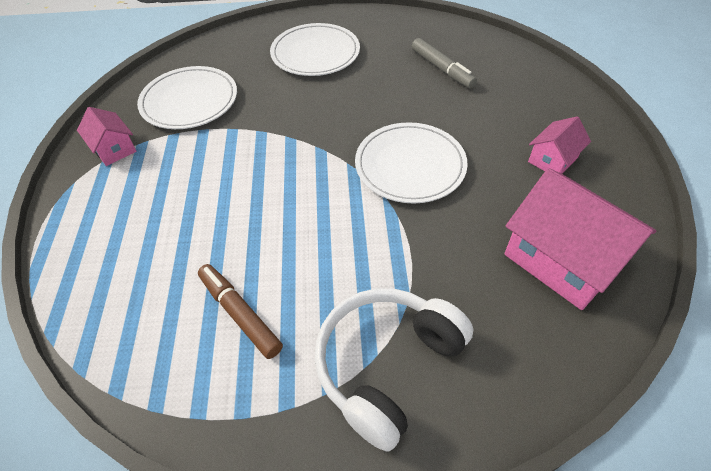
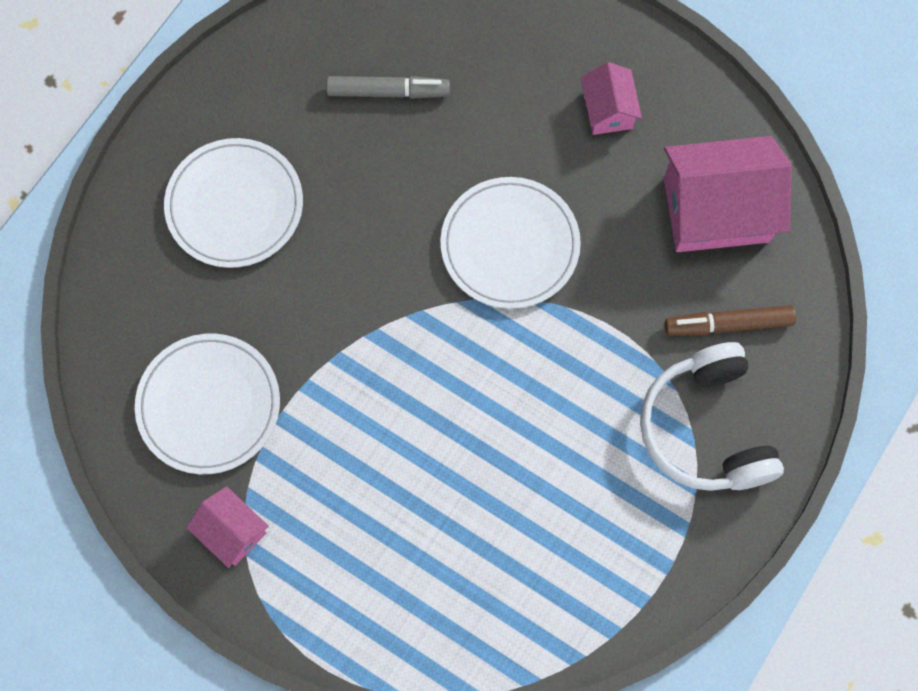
camera: 55 degrees left, 20 degrees up
pink house [77,107,137,166] -> pink house turned 45 degrees clockwise [186,486,269,568]
brown marker [198,264,283,359] -> brown marker moved to [665,305,796,336]

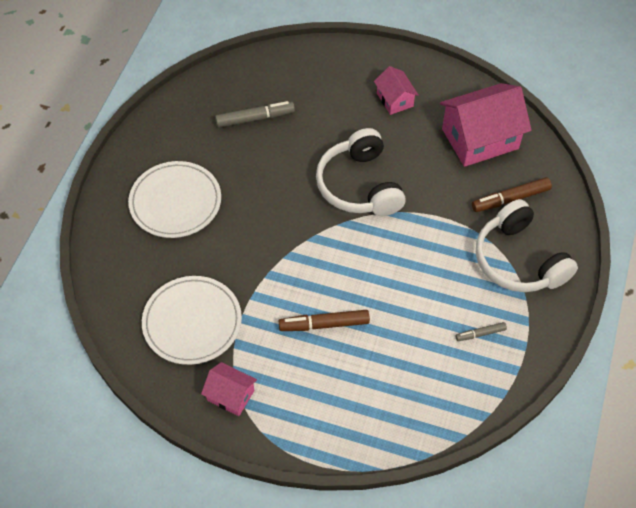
camera: 15 degrees left, 15 degrees down
white plate [440,177,581,309] -> white headphones [316,128,406,216]
none -> brown marker [279,310,370,331]
none -> grey marker [455,322,507,341]

